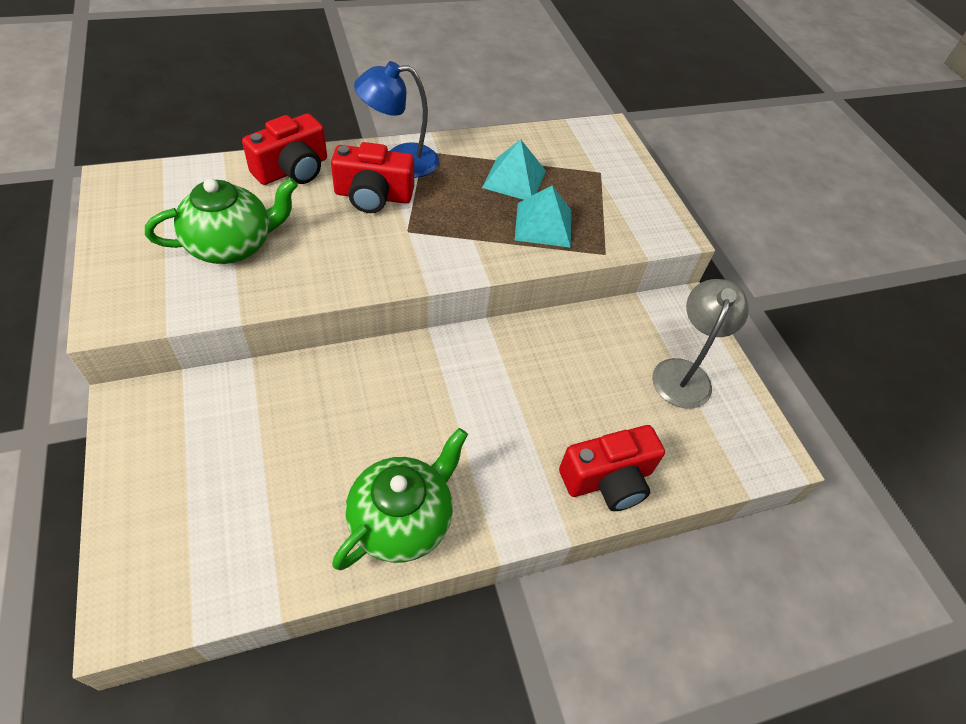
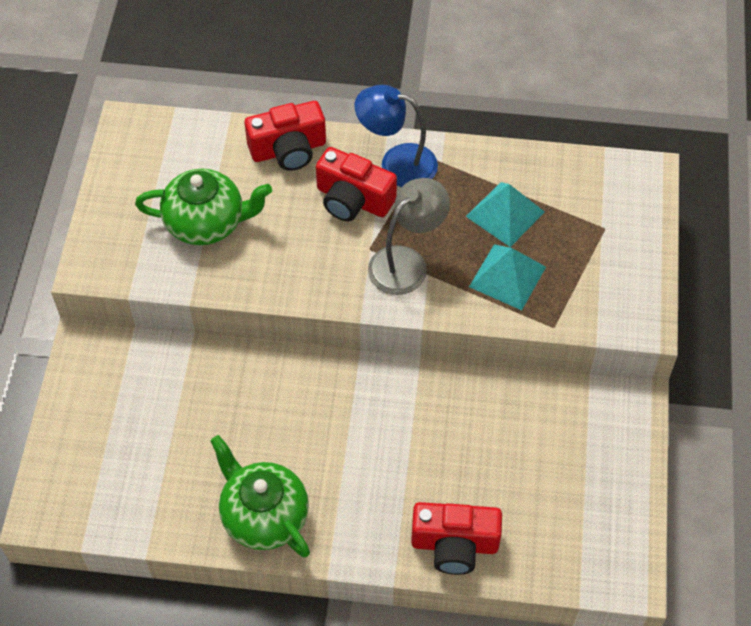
camera: 30 degrees right, 5 degrees up
green teapot [332,428,468,570] -> green teapot turned 105 degrees counterclockwise [210,435,310,558]
grey lamp [652,279,749,409] -> grey lamp moved to [368,178,450,295]

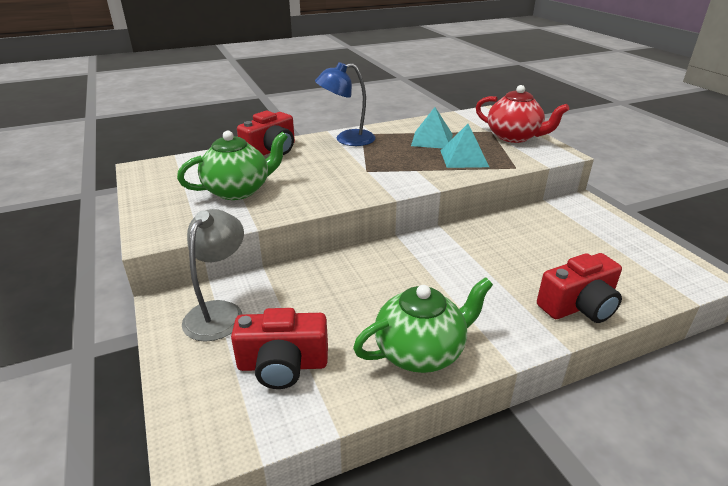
camera: 30 degrees left, 25 degrees down
green teapot [210,435,310,558] -> green teapot turned 135 degrees clockwise [353,277,493,373]
red camera [316,147,397,221] -> red camera moved to [231,308,328,389]
grey lamp [368,178,450,295] -> grey lamp moved to [182,209,244,342]
none -> red teapot [476,85,569,143]

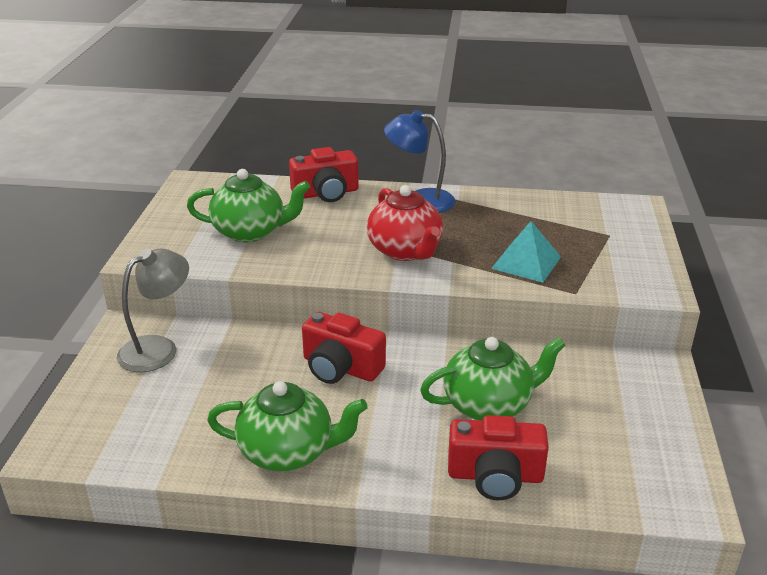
camera: 30 degrees right, 0 degrees up
red camera [231,308,328,389] -> red camera moved to [302,312,386,384]
turquoise pyramid [411,107,453,148] -> none
red teapot [476,85,569,143] -> red teapot moved to [367,185,443,261]
none -> green teapot [420,337,566,421]

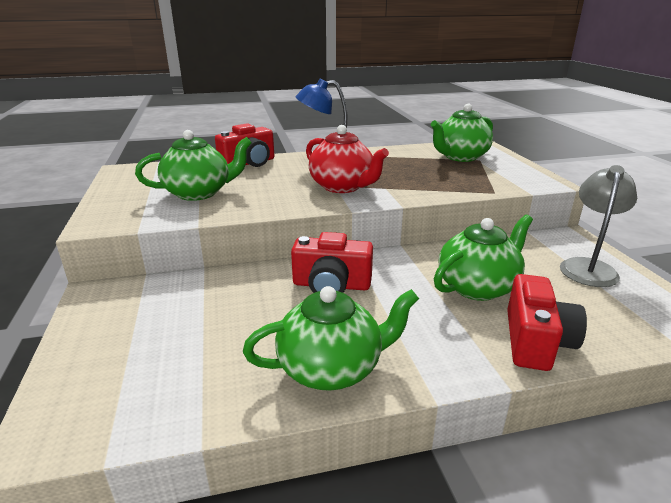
camera: 20 degrees left, 5 degrees down
grey lamp [117,248,189,372] -> grey lamp moved to [560,165,637,287]
red camera [448,415,549,500] -> red camera turned 60 degrees counterclockwise [507,274,587,371]
turquoise pyramid [491,221,561,283] -> none
none -> green teapot [431,104,493,162]

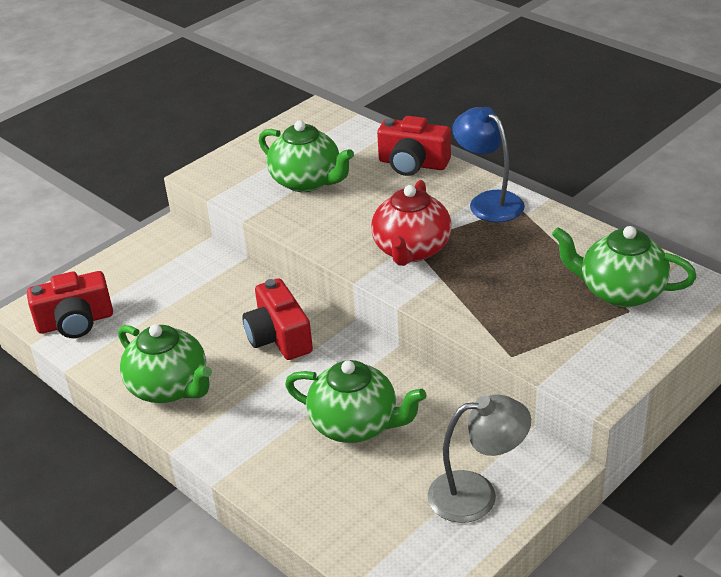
camera: 60 degrees right, 10 degrees up
red camera [507,274,587,371] -> red camera moved to [27,271,113,338]

